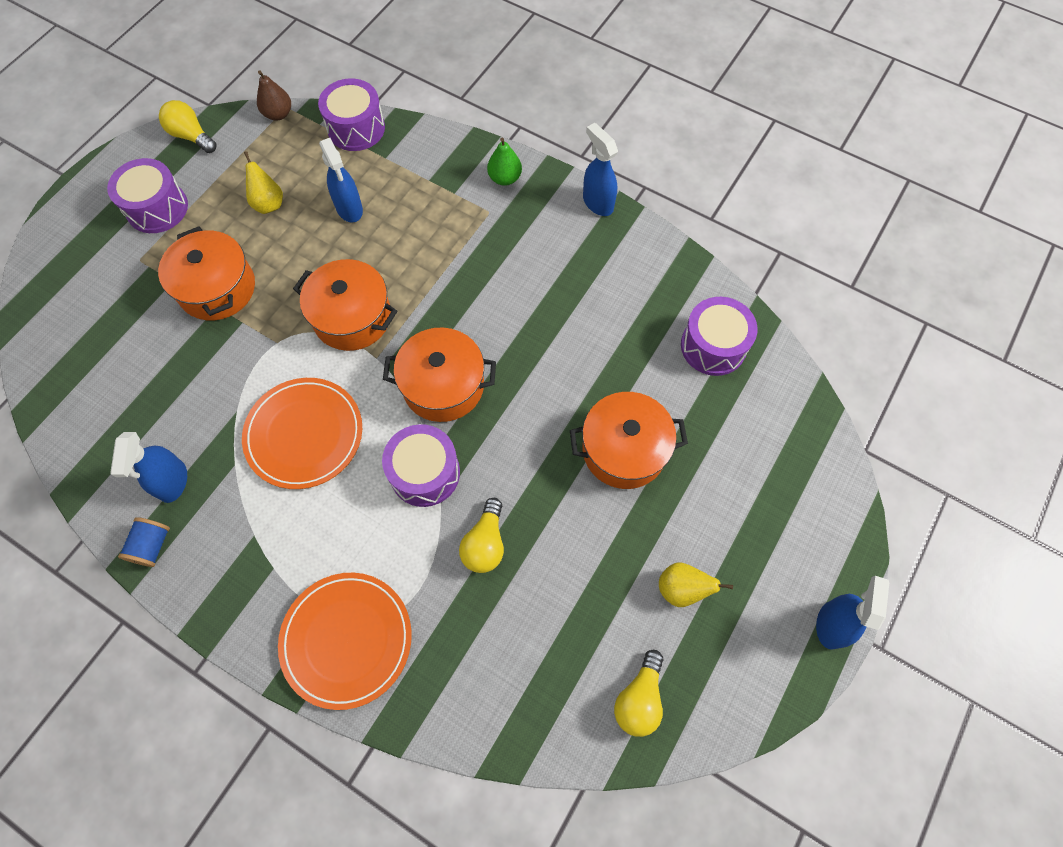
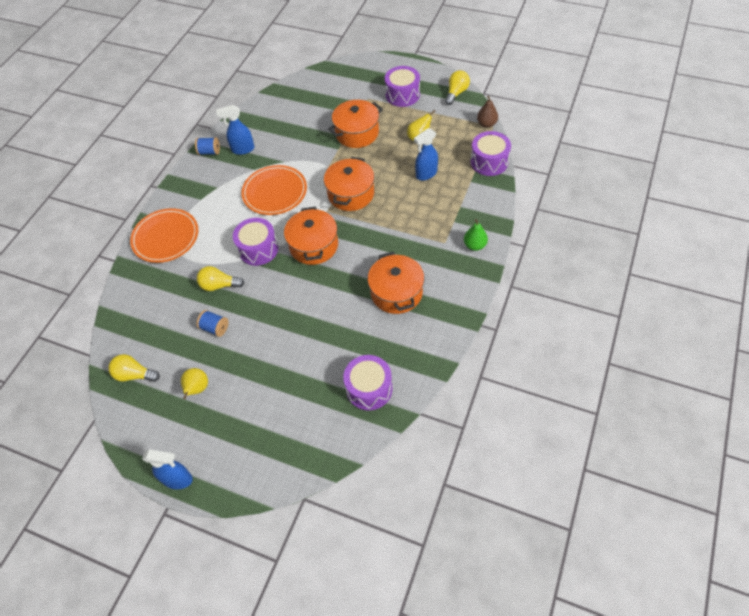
camera: 85 degrees right, 10 degrees down
orange pot [570,392,688,489] -> orange pot moved to [368,252,424,314]
blue spray bottle [583,123,618,216] -> none
none -> blue spool [197,310,229,337]

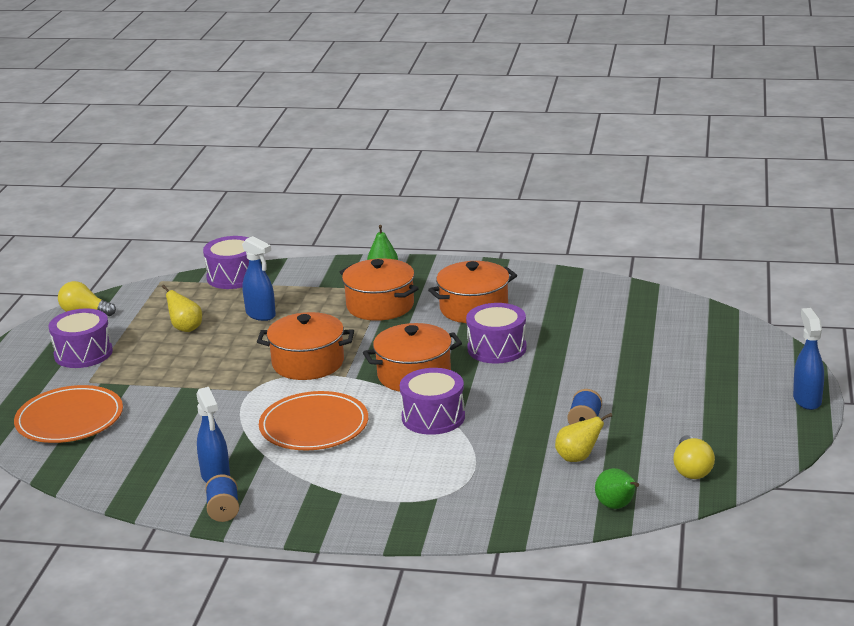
camera: 105 degrees left, 30 degrees down
orange plate [130,208,198,263] -> orange plate moved to [14,385,123,443]
yellow pear [181,368,208,399] -> yellow pear moved to [555,413,612,462]
yellow light bulb [197,266,244,291] -> none
orange pot [328,100,383,148] -> orange pot moved to [340,258,419,321]
purple drum [343,355,393,411] -> purple drum moved to [466,303,527,364]
brown pear [477,96,498,128] -> none
none -> green pear [595,468,639,509]

